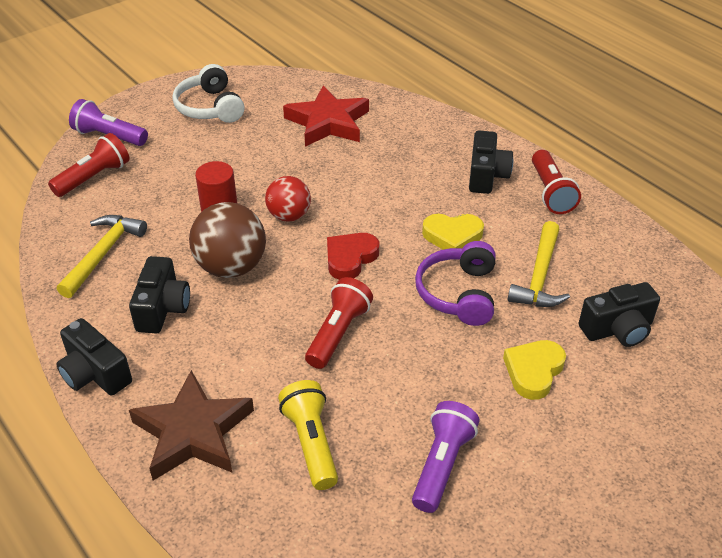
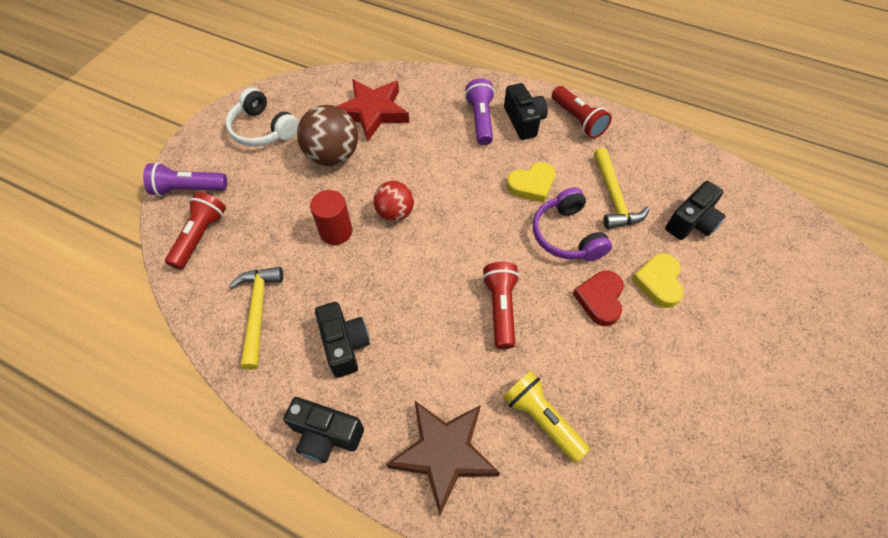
camera: 25 degrees left, 15 degrees up
brown ball [189,202,266,278] -> brown ball moved to [297,105,358,166]
red heart [327,233,379,279] -> red heart moved to [573,271,624,326]
purple flashlight [412,401,480,513] -> purple flashlight moved to [465,78,495,145]

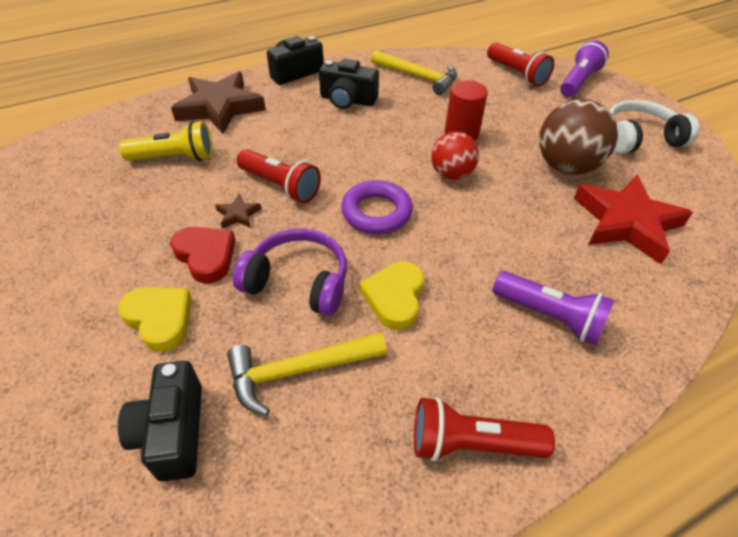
camera: 125 degrees right, 10 degrees down
black camera [504,83,548,140] -> none
yellow hammer [594,148,649,229] -> yellow hammer turned 45 degrees counterclockwise [227,332,387,416]
none -> brown star [215,194,261,229]
none -> purple ring [341,180,413,234]

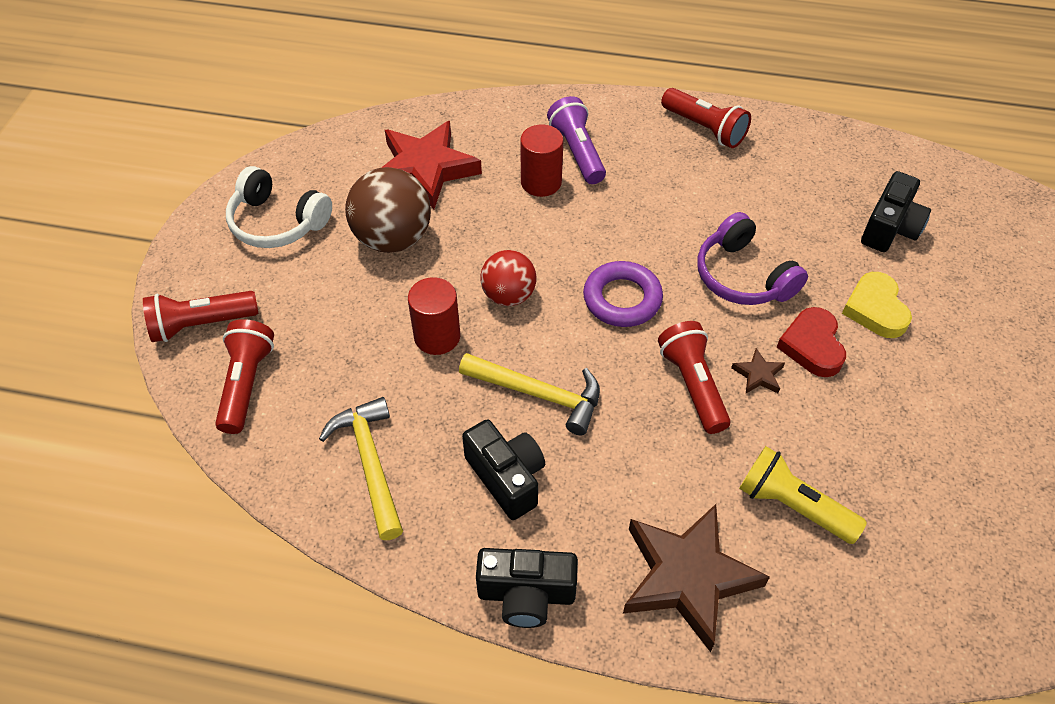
camera: 140 degrees left, 5 degrees up
yellow hammer [227,332,387,416] -> yellow hammer moved to [459,353,600,436]
yellow heart [360,262,424,330] -> none
purple flashlight [560,40,609,97] -> red flashlight [143,291,259,342]
none -> red cylinder [520,124,563,197]

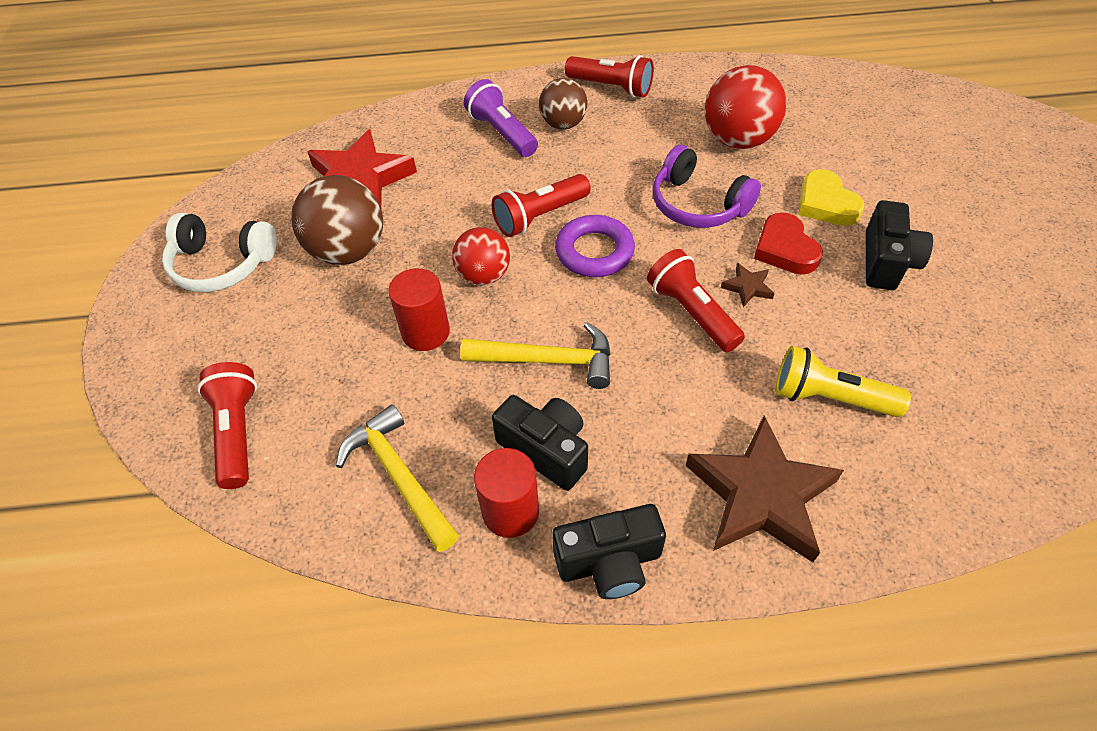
camera: 15 degrees left, 0 degrees up
red flashlight [143,291,259,342] -> red flashlight moved to [492,174,591,237]
red cylinder [520,124,563,197] -> red cylinder moved to [474,448,539,538]
black camera [861,171,931,252] -> black camera moved to [866,200,933,290]
none -> brown ball [539,78,587,130]
none -> red ball [705,65,787,149]

